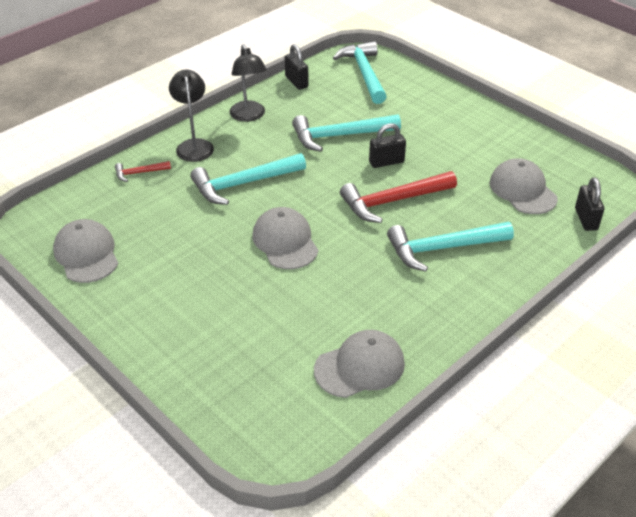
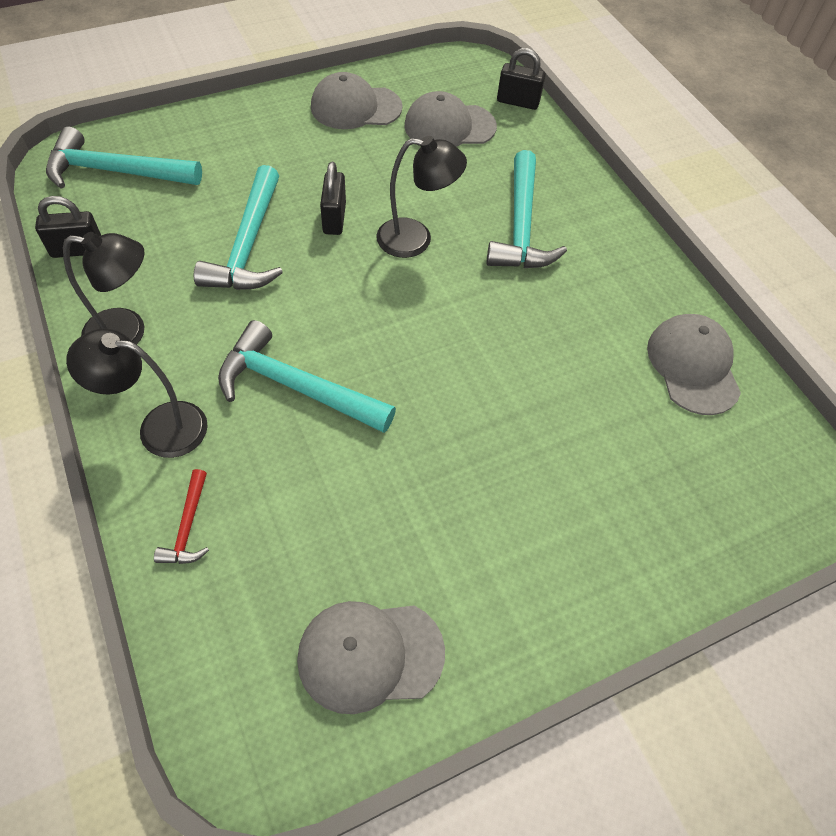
camera: 75 degrees left, 15 degrees up
turquoise hammer [190,153,306,205] -> turquoise hammer turned 120 degrees clockwise [218,320,396,433]
grey cap [252,207,318,269] -> grey cap moved to [311,72,403,129]
red hammer [340,171,457,223] -> black lamp [376,136,467,258]

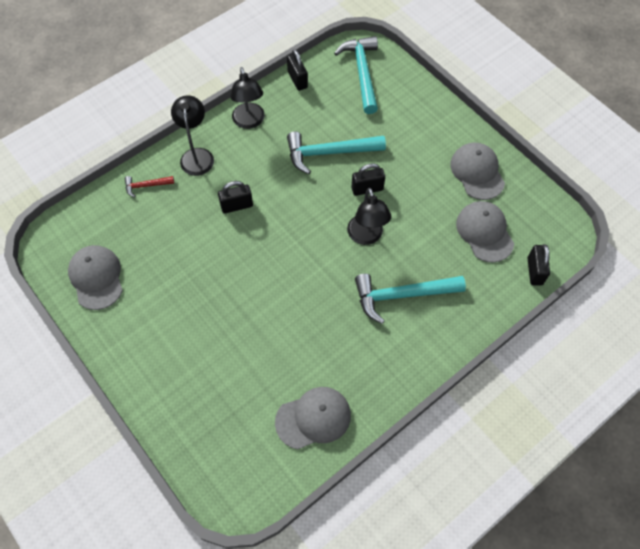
camera: 80 degrees right, 5 degrees up
turquoise hammer [218,320,396,433] -> black padlock [218,181,253,214]

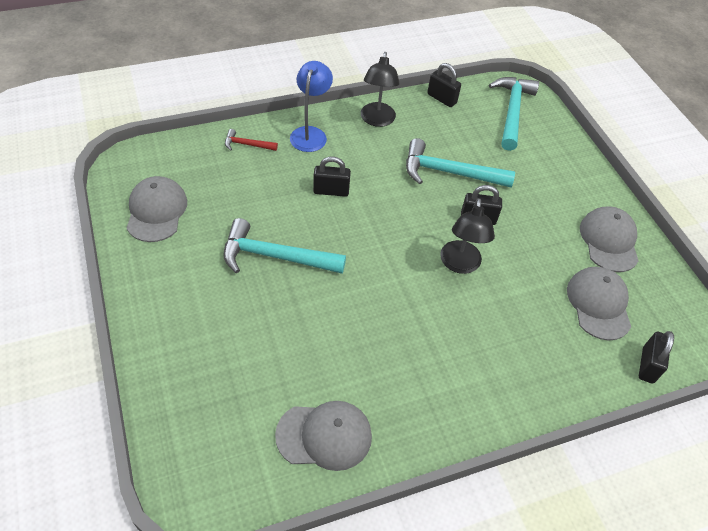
camera: 15 degrees right, 10 degrees down
black lamp [171,95,214,176] -> blue lamp [290,61,333,152]
black padlock [287,49,308,91] -> black padlock turned 45 degrees counterclockwise [427,63,461,107]
turquoise hammer [355,274,466,324] -> turquoise hammer moved to [223,218,346,274]

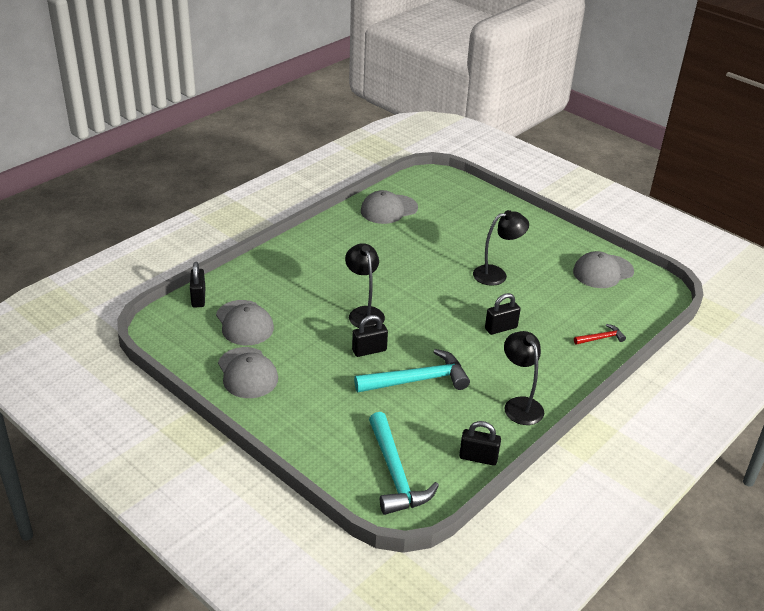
camera: 155 degrees right, 15 degrees down
grey cap [127,176,187,242] -> grey cap turned 90 degrees clockwise [573,251,634,288]
turquoise hammer [223,218,346,274] -> black lamp [473,210,529,286]
blue lamp [290,61,333,152] -> none

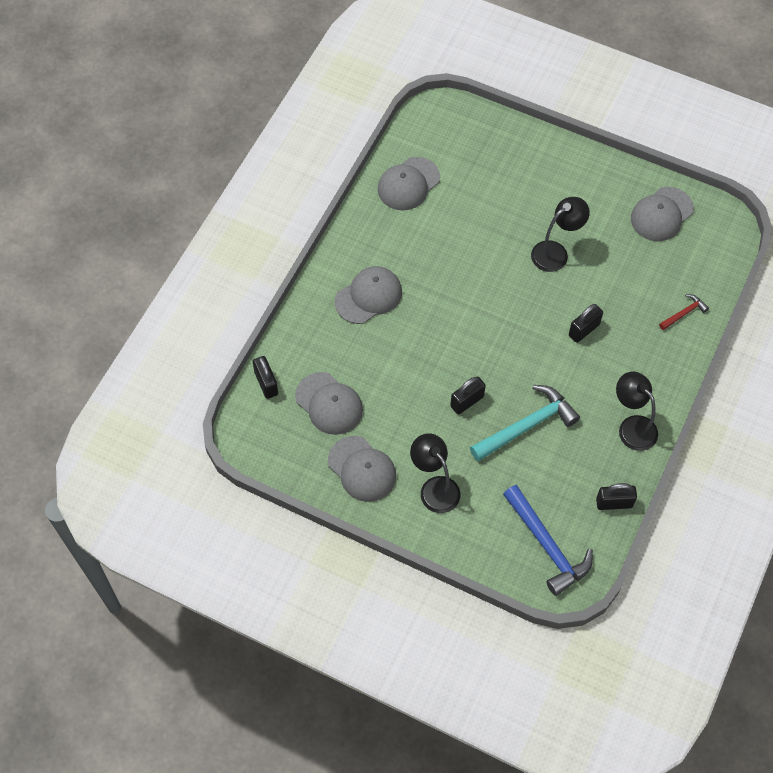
camera: 15 degrees left, 25 degrees up
black lamp [345,243,385,328] -> black lamp moved to [410,433,460,513]
turquoise hammer [369,412,439,515] -> blue hammer [503,485,593,596]
none -> grey cap [335,266,402,324]

